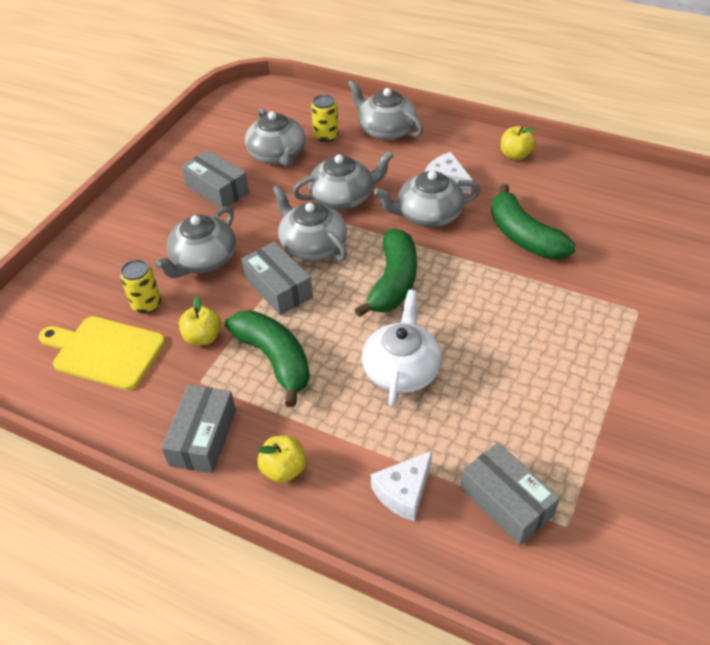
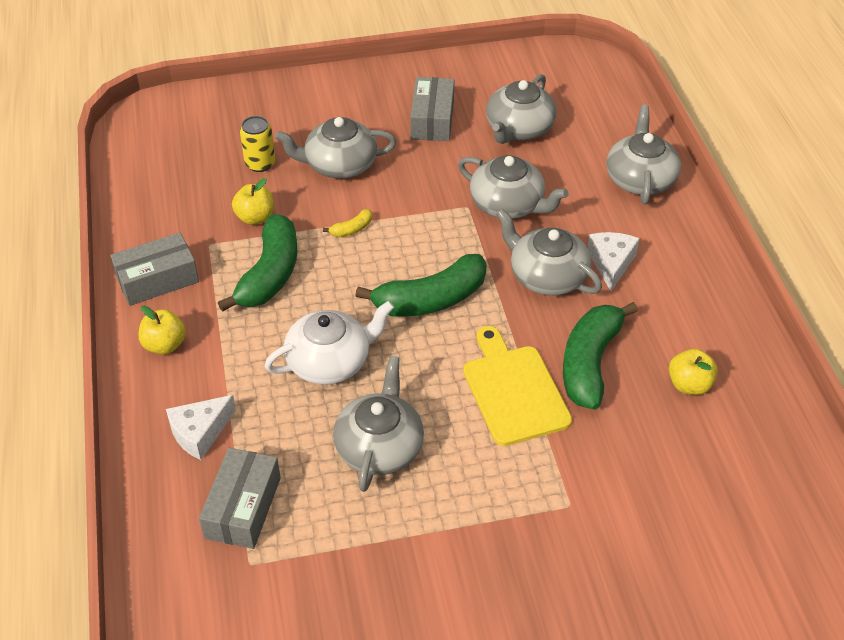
camera: 50 degrees right, 0 degrees up
yellow cutting board [39,316,165,390] -> yellow cutting board moved to [463,326,572,446]
grey box [241,242,313,315] -> yellow banana [323,209,372,237]
grey teapot [272,185,347,261] -> grey teapot moved to [333,356,424,492]
yellow can [311,95,339,142] -> none
white cheese [371,451,432,521] -> white cheese turned 45 degrees counterclockwise [166,395,236,460]
yellow apple [501,126,535,160] -> yellow apple moved to [669,349,718,395]

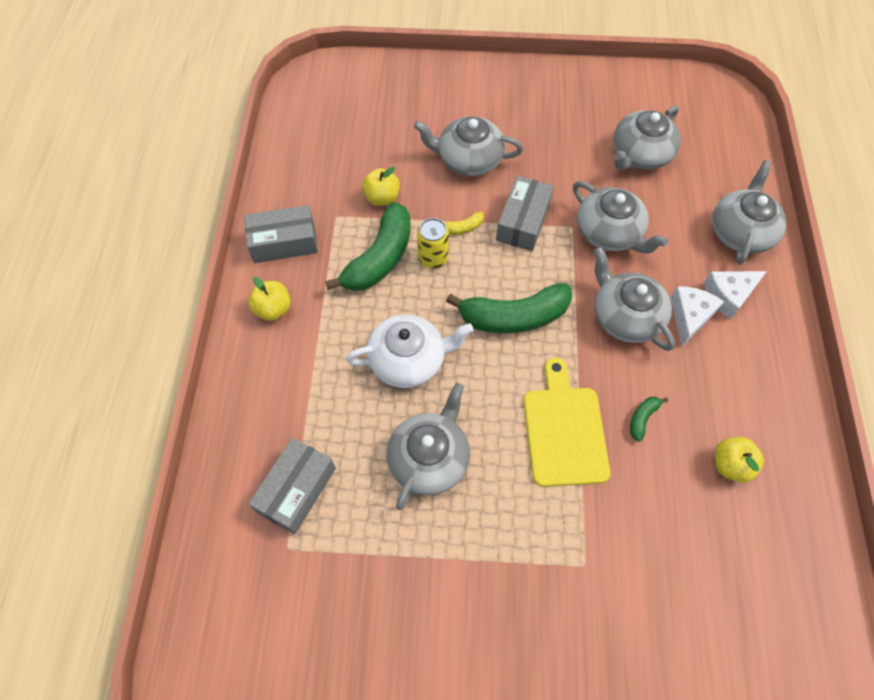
camera: 15 degrees right, 15 degrees up
white cheese [166,395,236,460] -> white cheese moved to [704,271,767,319]
yellow can [240,116,275,172] -> yellow can moved to [417,218,449,268]
grey box [410,77,454,141] -> grey box moved to [496,176,554,251]
green banana [563,302,638,410] -> green banana [630,397,668,442], size x0.43

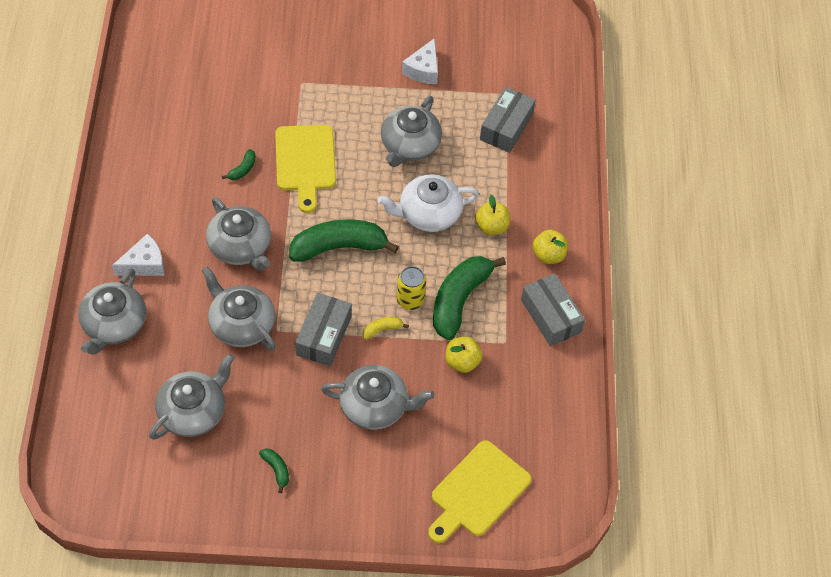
camera: 175 degrees right, 5 degrees down
grey box [244,205,318,263] -> grey box turned 75 degrees clockwise [521,273,585,346]
white cheese [670,286,724,346] -> white cheese moved to [402,38,438,84]
yellow apple [715,437,764,483] -> yellow apple moved to [475,195,510,235]
none -> green banana [259,448,289,493]
none -> yellow cutting board [428,440,531,543]

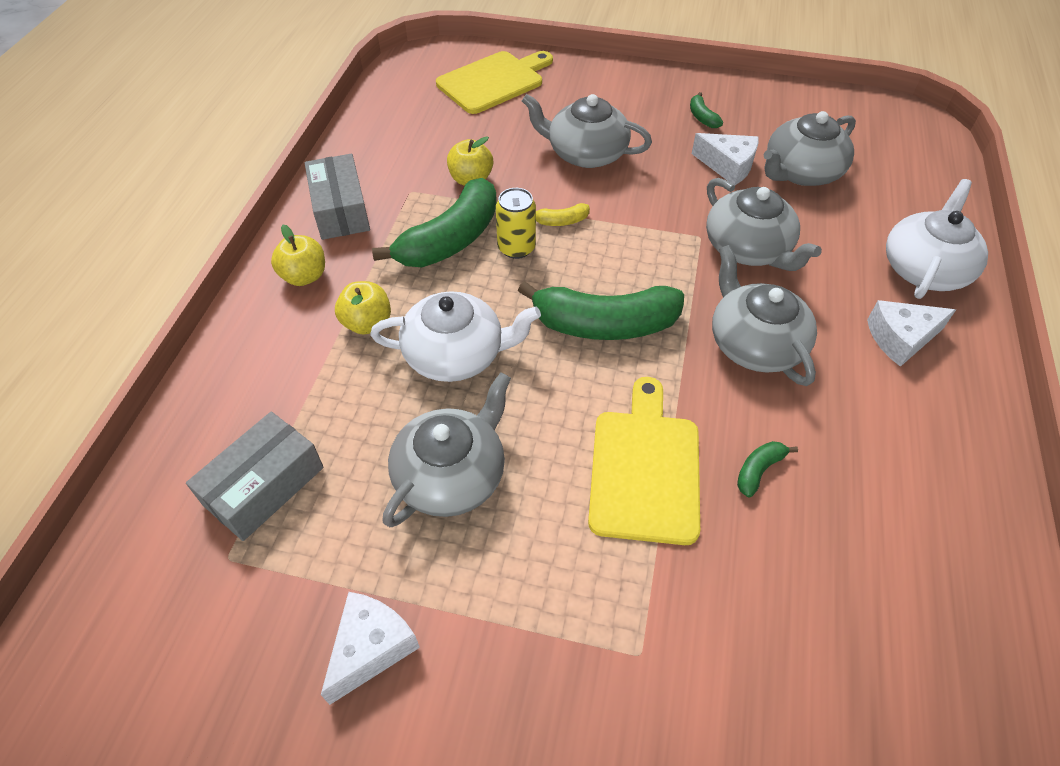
camera: 165 degrees left, 5 degrees down
grey teapot [78,269,146,355] -> white teapot [886,179,988,299]
grey box [295,293,352,366] -> none
none -> white cheese [692,133,758,185]

